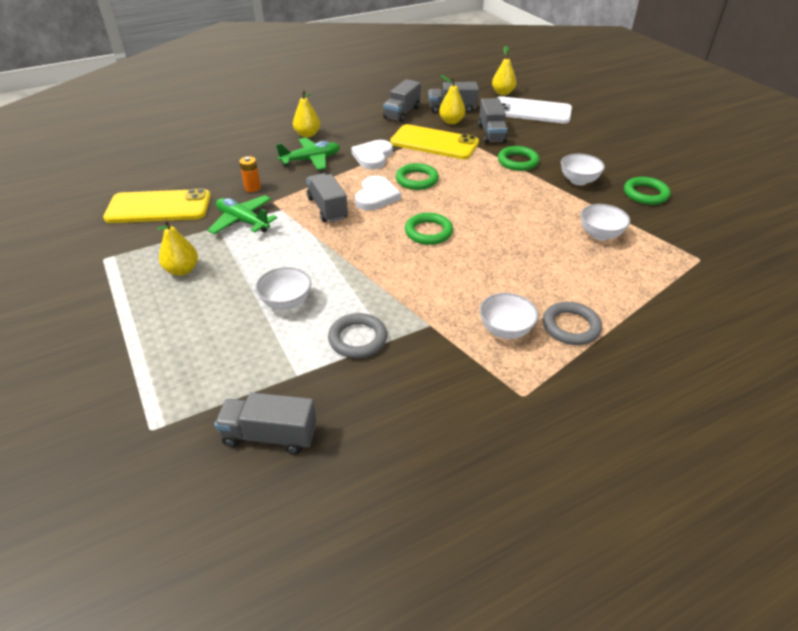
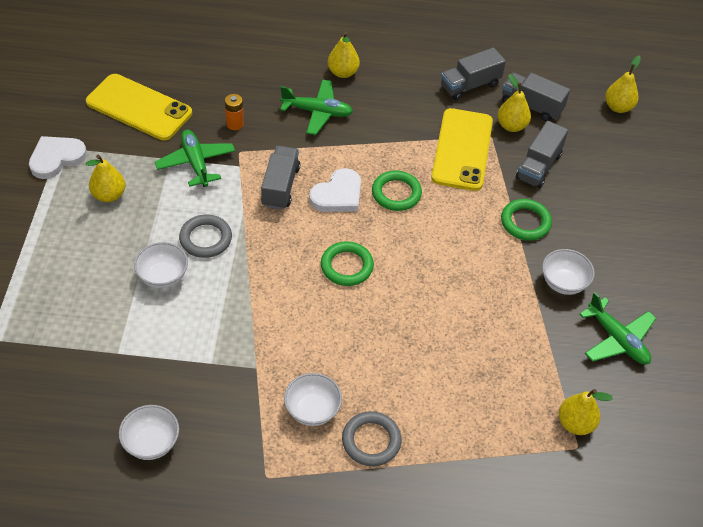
camera: 30 degrees right, 10 degrees up
grey truck [214,392,317,454] -> none
grey ring [328,313,387,358] -> grey ring moved to [179,214,232,258]
white heart [351,140,393,170] -> white heart moved to [29,136,87,179]
yellow phone [390,124,479,159] -> yellow phone turned 45 degrees clockwise [431,108,493,191]
white phone [497,96,572,124] -> none
white bowl [580,204,630,240] -> white bowl moved to [119,405,179,460]
green ring [624,177,671,205] -> green plane [580,292,656,365]
none -> yellow pear [559,389,613,435]

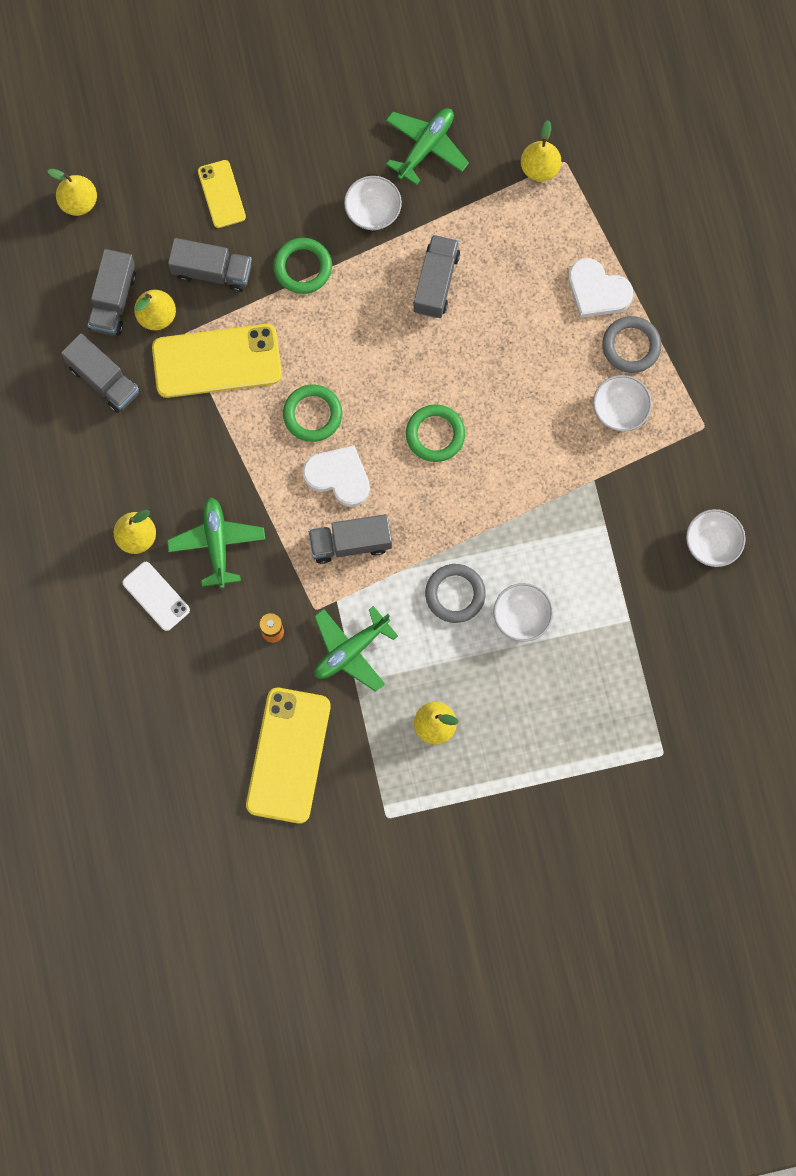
camera: 105 degrees left, 25 degrees up
white heart [29,136,87,179] -> white heart moved to [568,258,633,318]
none -> white phone [122,562,190,631]
none -> yellow phone [198,160,246,228]
none -> grey truck [413,235,460,318]

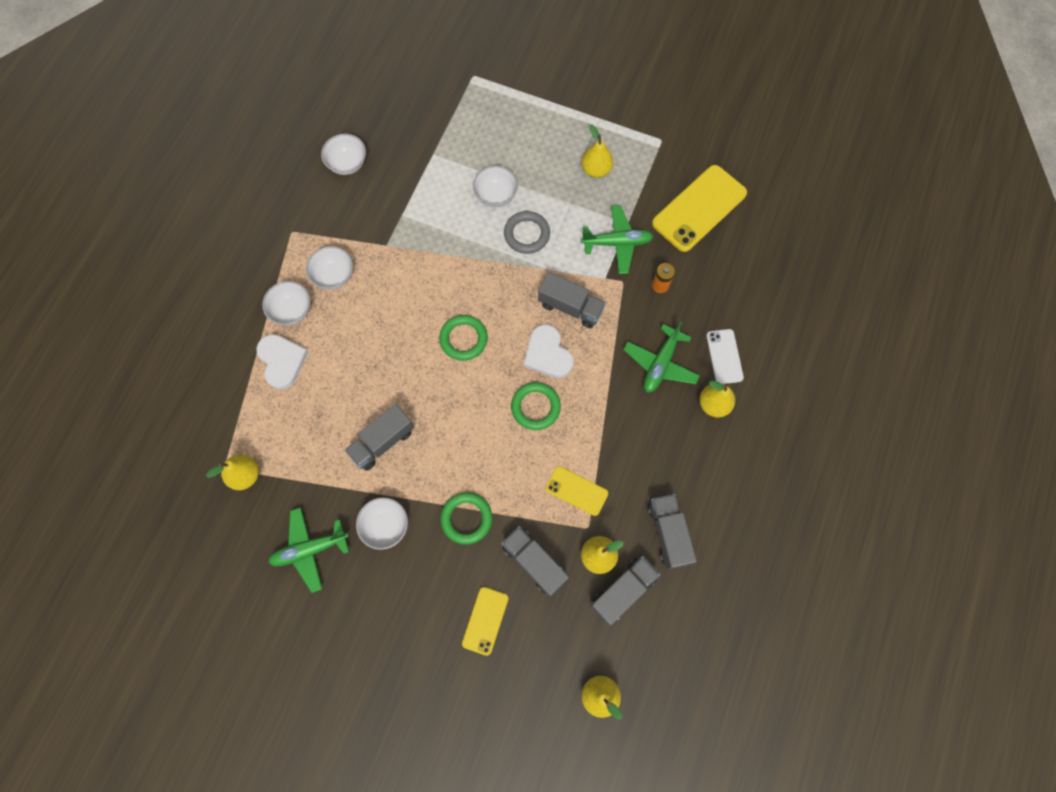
camera: 145 degrees left, 5 degrees down
yellow phone [152,324,282,398] -> yellow phone [546,466,608,516], size x0.54
grey ring [602,316,661,373] -> white bowl [262,281,310,326]

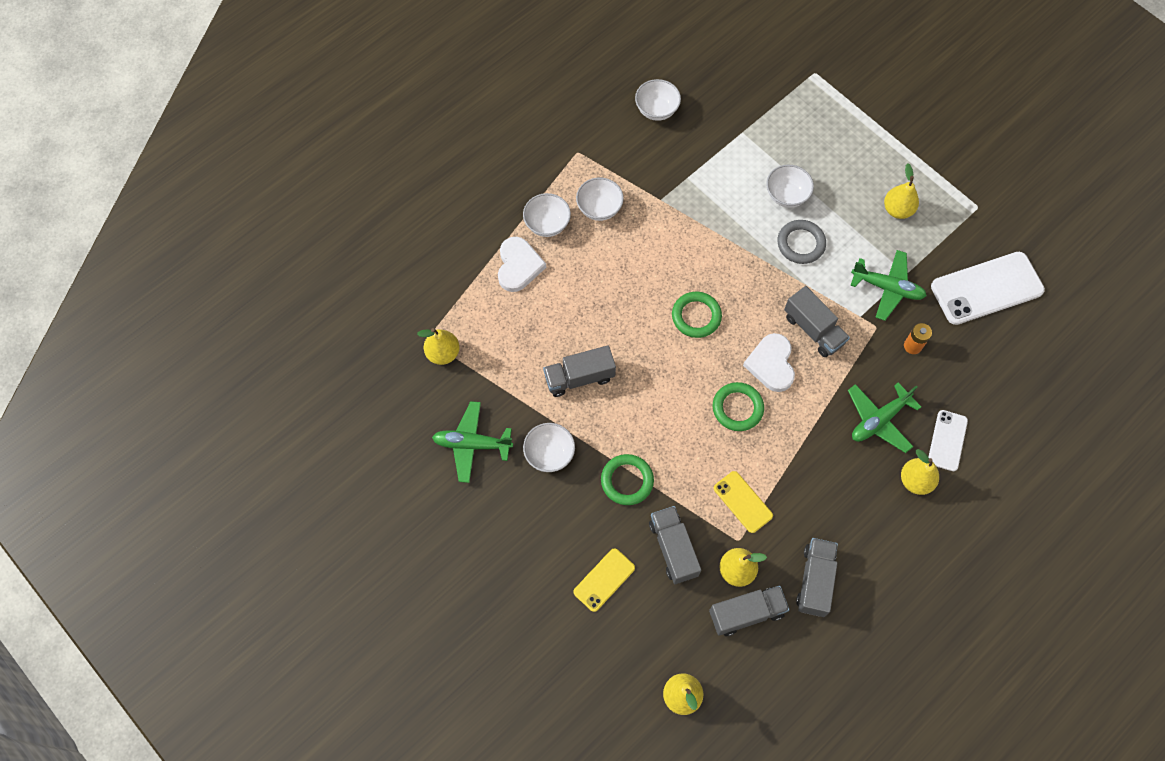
camera: 25 degrees right, 5 degrees down
yellow phone [652,165,747,252] -> white phone [931,252,1045,325]

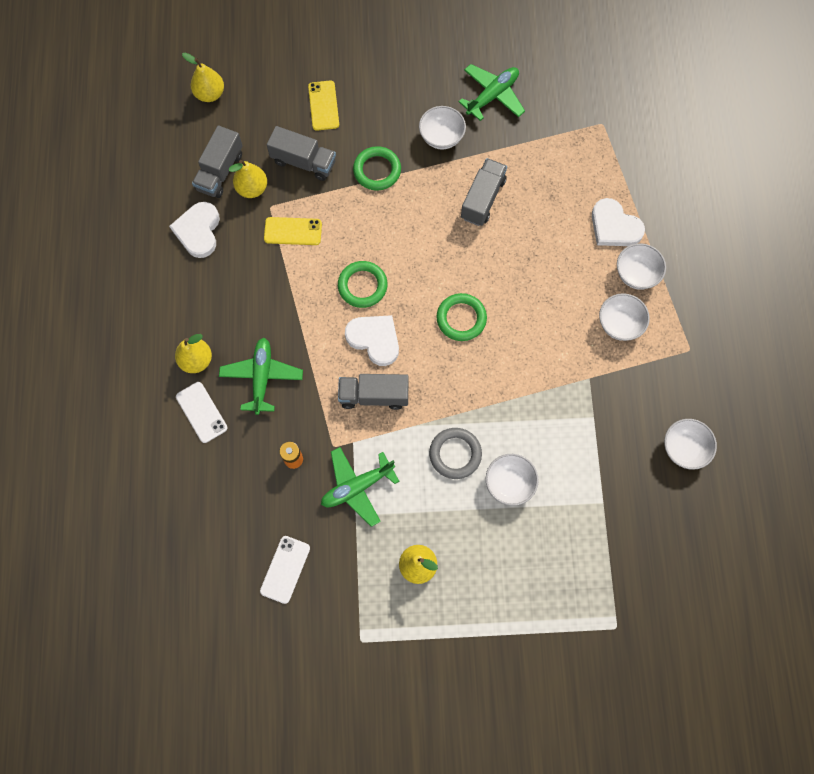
camera: 130 degrees right, 5 degrees up
yellow pear [417,328,460,365] -> none
grey truck [796,538,838,617] -> white heart [169,202,220,258]
white phone [931,252,1045,325] -> white phone [260,536,310,604], size x0.54

